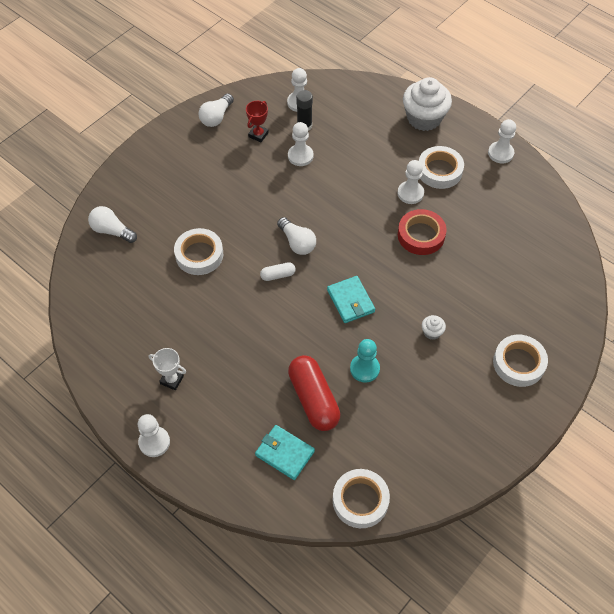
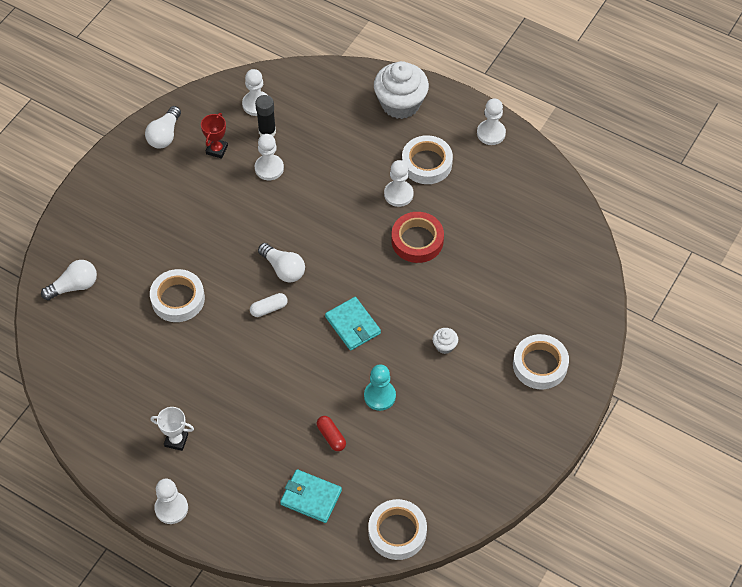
camera: 10 degrees left, 0 degrees up
white light bulb [88,206,137,243] -> white light bulb turned 135 degrees clockwise [41,260,97,300]
red capsule [288,355,340,431] -> red capsule [317,416,346,451], size x0.47

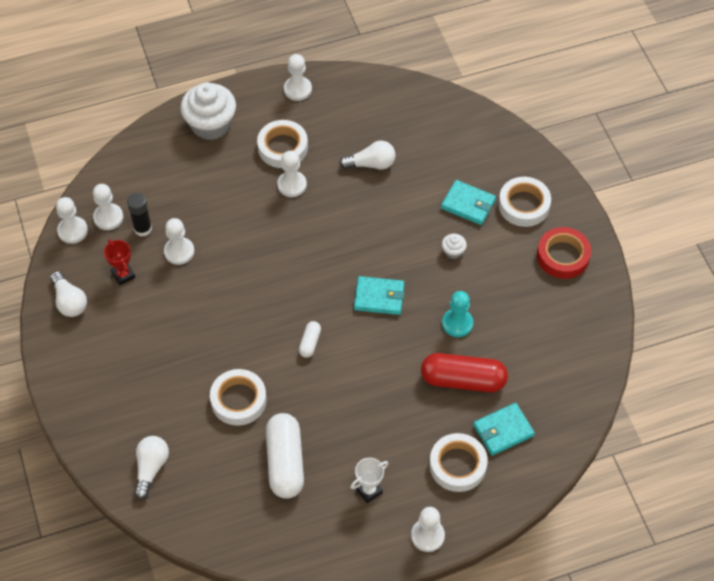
camera: 50 degrees left, 0 degrees up
white light bulb [258,243,305,282] -> white light bulb moved to [339,141,396,170]
red capsule [317,416,346,451] -> red capsule [421,353,508,392], size x2.12
white tape [368,499,427,560] -> white tape moved to [429,433,488,492]
red tape [391,212,444,263] -> red tape moved to [537,227,591,279]
none -> white pawn [56,197,88,244]
none -> white capsule [266,413,304,499]
none -> turquoise wallet [441,180,496,225]

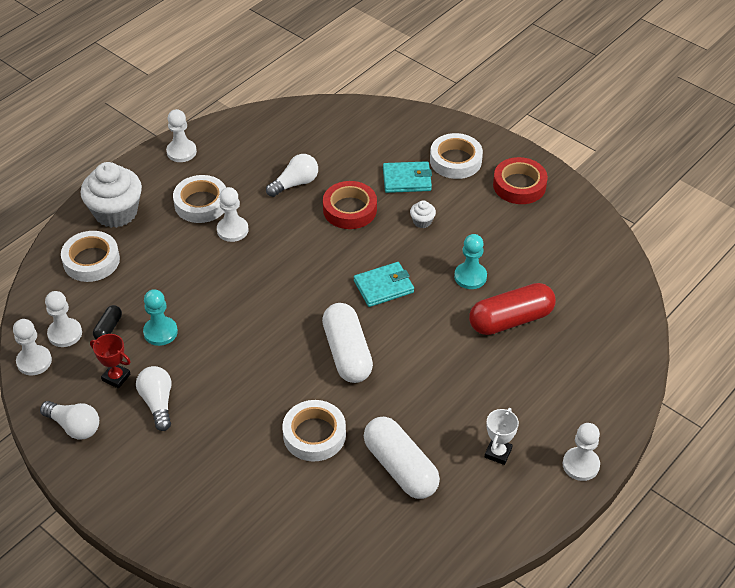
camera: 30 degrees left, 10 degrees down
black glue stick [127,193,152,237] -> black capsule [93,305,122,339]
white light bulb [134,436,169,499] -> white light bulb moved to [136,366,171,431]
white pawn [164,218,194,265] -> turquoise pawn [143,289,178,346]
white capsule [299,321,321,358] -> white capsule [322,303,373,383], size x2.12
white tape [429,433,488,492] -> white tape moved to [61,231,120,282]
turquoise wallet [473,403,535,456] -> none
none -> red tape [323,181,377,229]

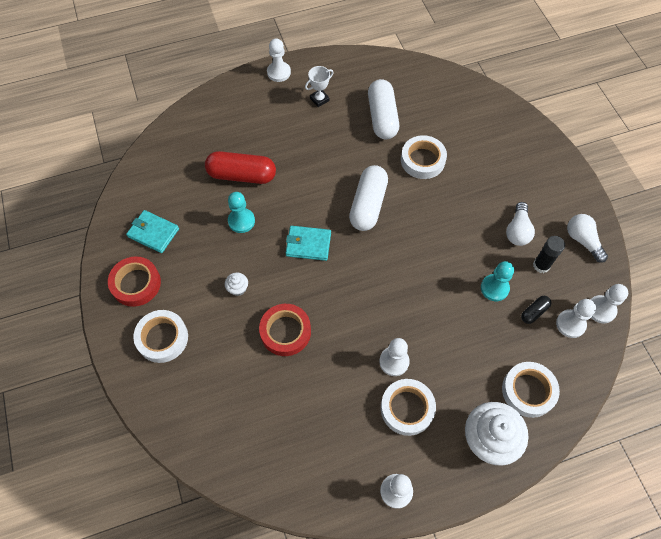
camera: 150 degrees left, 15 degrees up
red trophy [90,334,131,389] -> black glue stick [533,236,565,273]
white light bulb [266,154,318,197] -> none
turquoise wallet [383,161,432,193] -> turquoise wallet moved to [126,210,179,253]

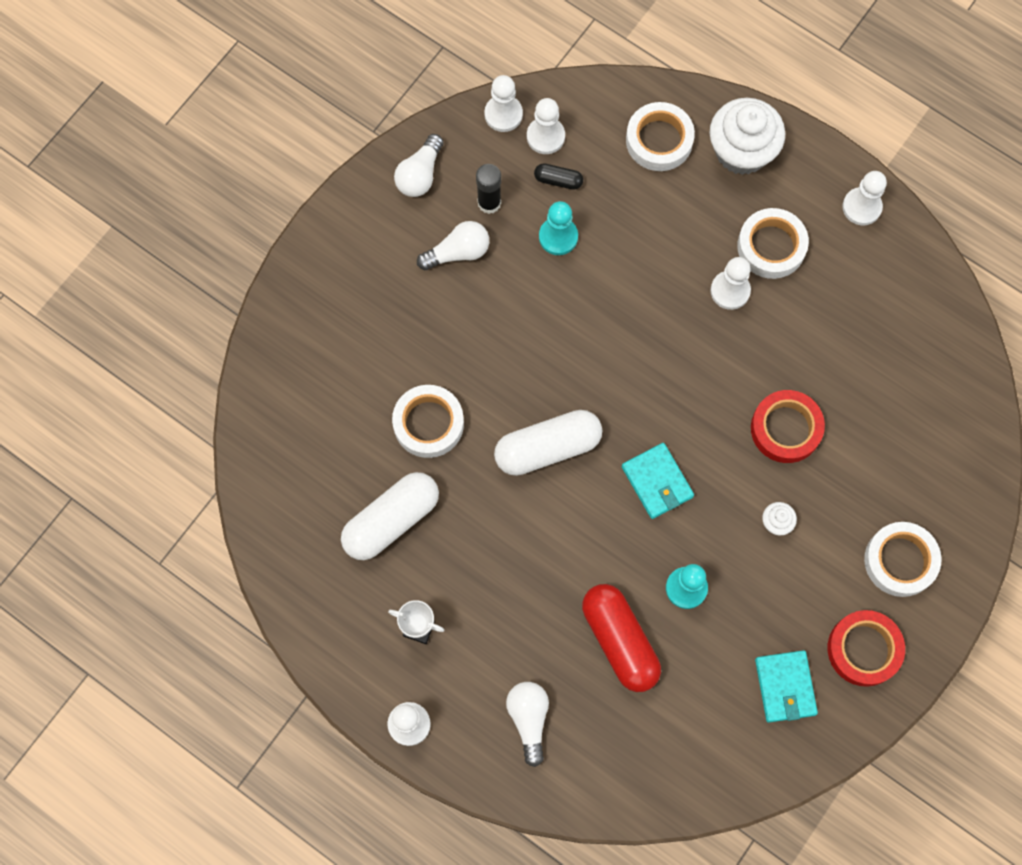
camera: 125 degrees left, 10 degrees up
none -> white light bulb [506,682,549,767]

